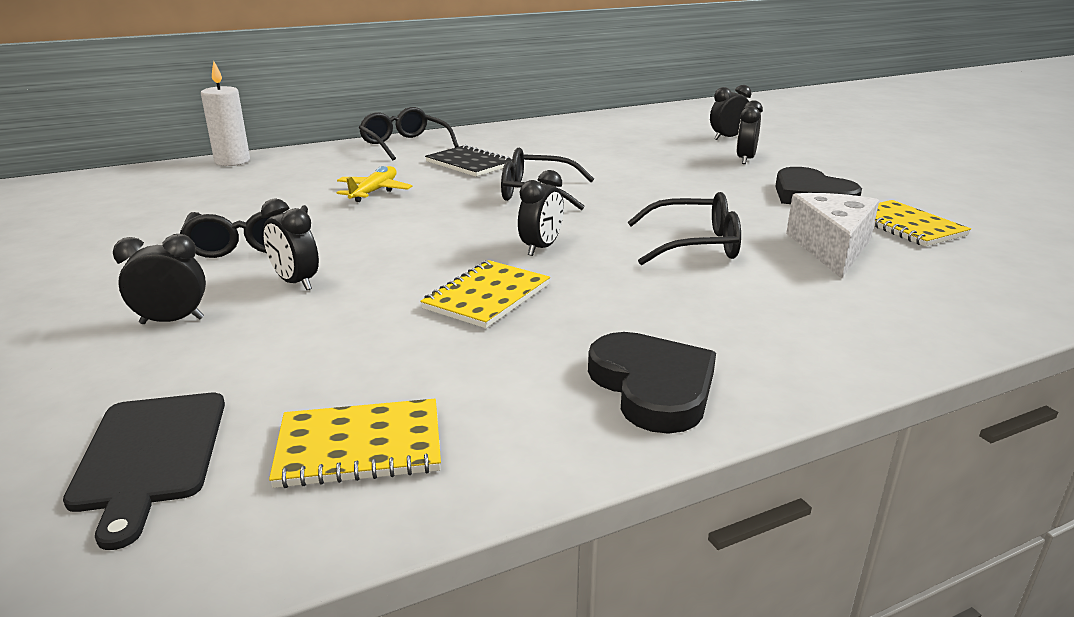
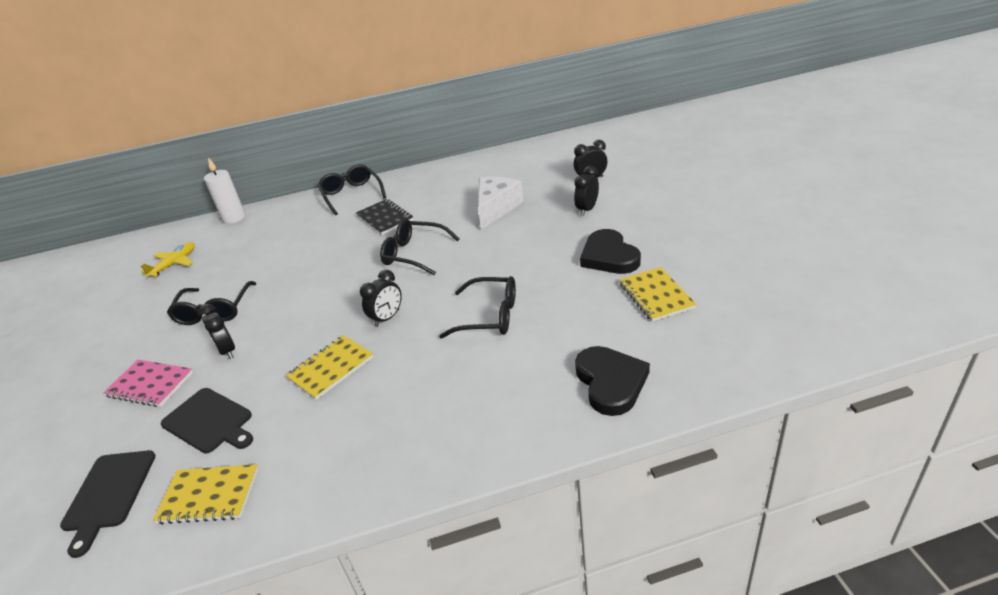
camera: 15 degrees right, 10 degrees up
black clock [113,234,206,324] -> pink notebook [103,360,193,407]
yellow plane [337,166,412,202] -> yellow plane moved to [141,242,195,277]
black heart [588,332,716,434] -> black heart moved to [575,346,650,416]
white cheese [786,193,879,279] -> white cheese moved to [478,177,524,230]
none -> black cutting board [161,388,253,454]

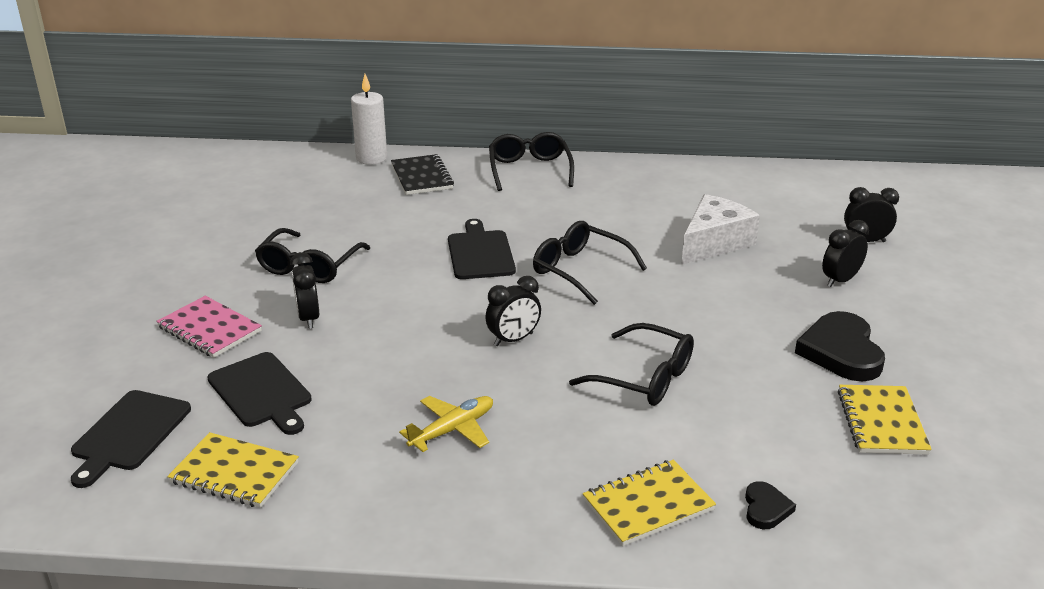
camera: 15 degrees right, 5 degrees down
yellow plane [141,242,195,277] -> yellow plane moved to [399,396,493,452]
yellow notebook [286,335,373,400] -> yellow notebook moved to [583,460,716,546]
black notebook [356,199,413,235] -> black notebook moved to [391,154,454,195]
black heart [575,346,650,416] -> black heart [745,481,796,529], size x0.50
none -> black cutting board [448,219,516,279]

